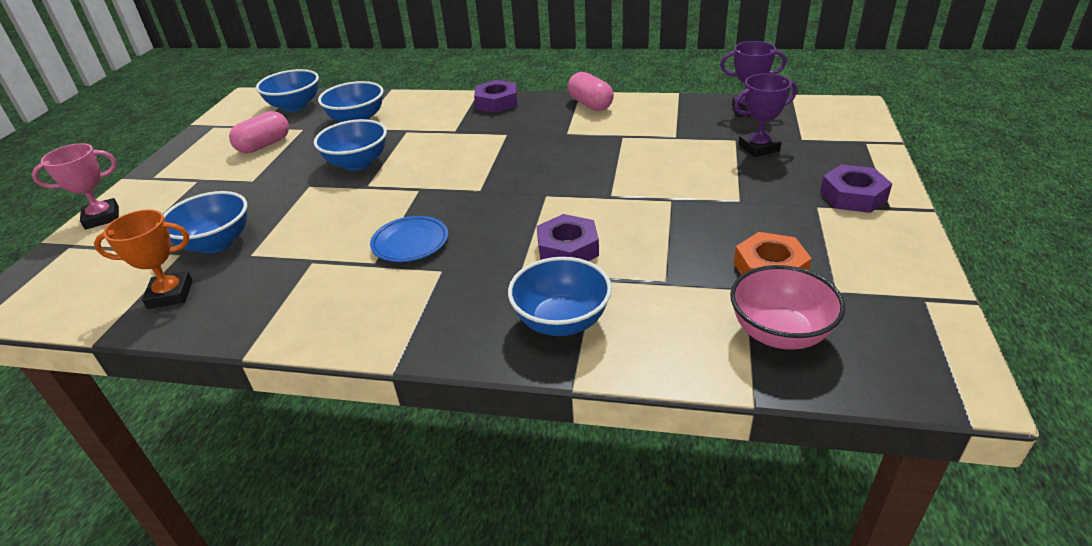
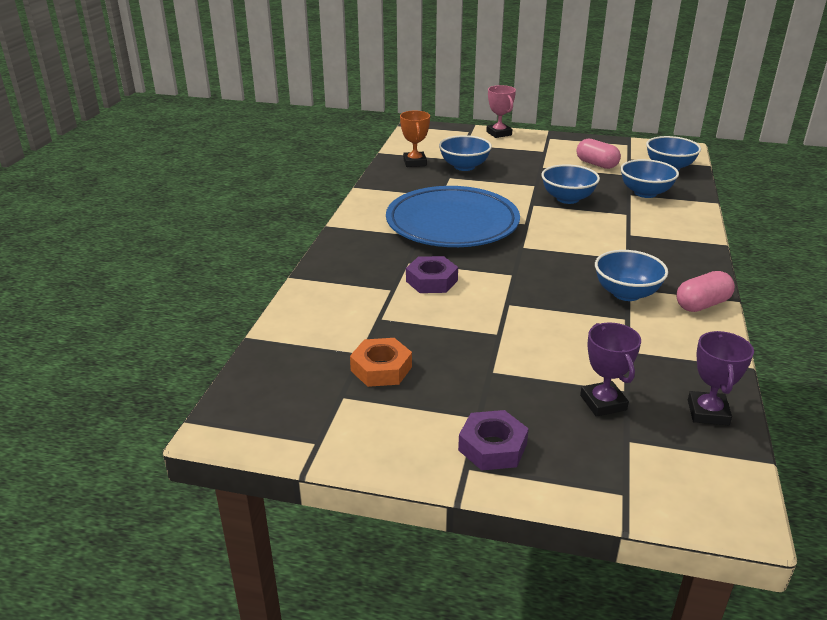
camera: 90 degrees right, 5 degrees down
blue plate [370,216,448,262] -> blue plate [386,186,520,247], size x2.41
purple nut [474,80,518,113] -> none
blue bowl [508,257,612,336] -> blue bowl moved to [595,250,668,301]
pink bowl [730,265,845,350] -> none

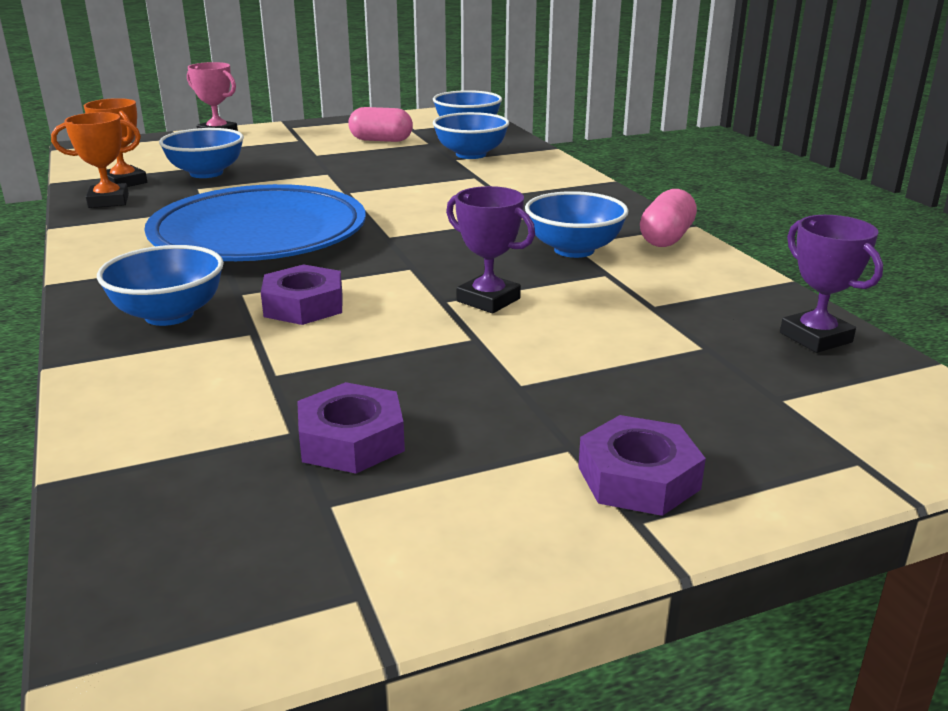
camera: 35 degrees left, 5 degrees down
orange nut [350,338,412,387] -> purple nut [297,382,405,474]
blue bowl [541,164,600,204] -> blue bowl moved to [97,245,224,326]
purple trophy [580,323,641,417] -> purple trophy moved to [446,186,535,313]
none -> orange trophy [51,112,141,208]

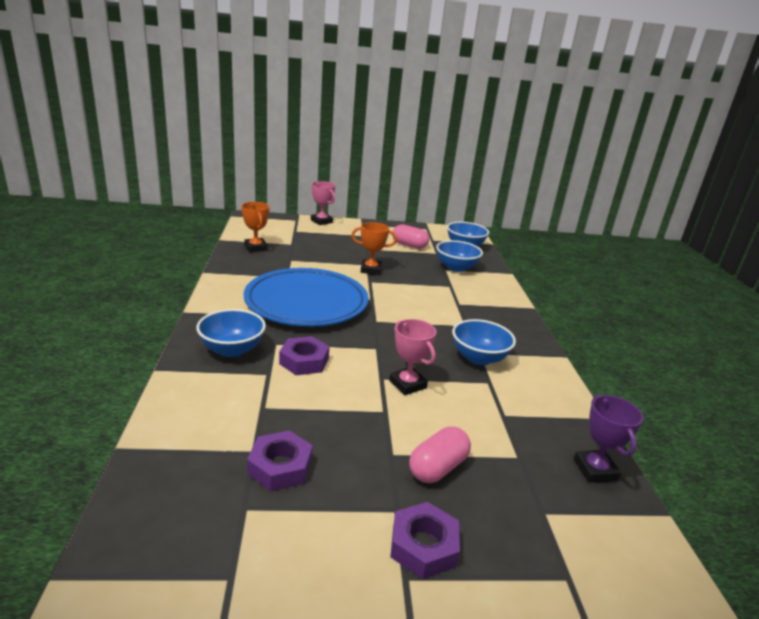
camera: 15 degrees right, 0 degrees up
orange trophy [51,112,141,208] -> orange trophy moved to [351,222,397,275]
blue bowl [159,128,244,178] -> none
purple trophy [446,186,535,313] -> pink trophy [389,319,436,395]
pink capsule [640,189,697,247] -> pink capsule moved to [409,426,471,483]

